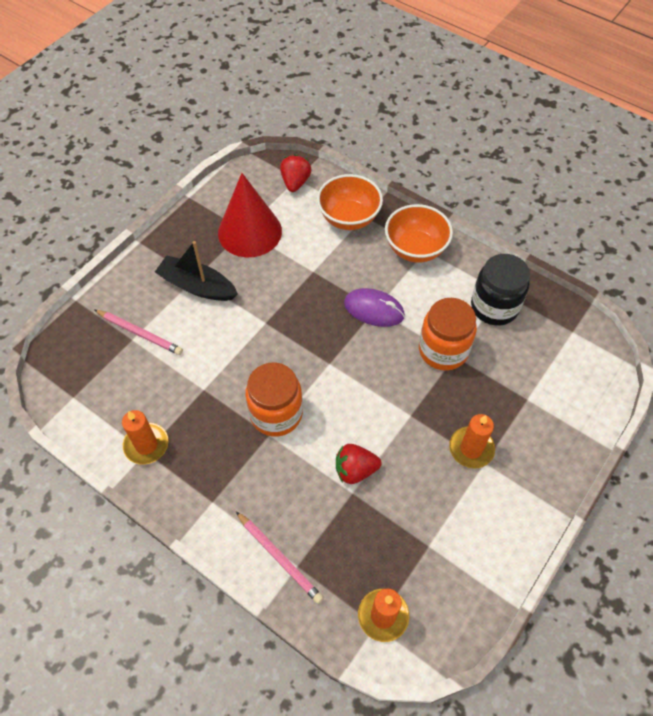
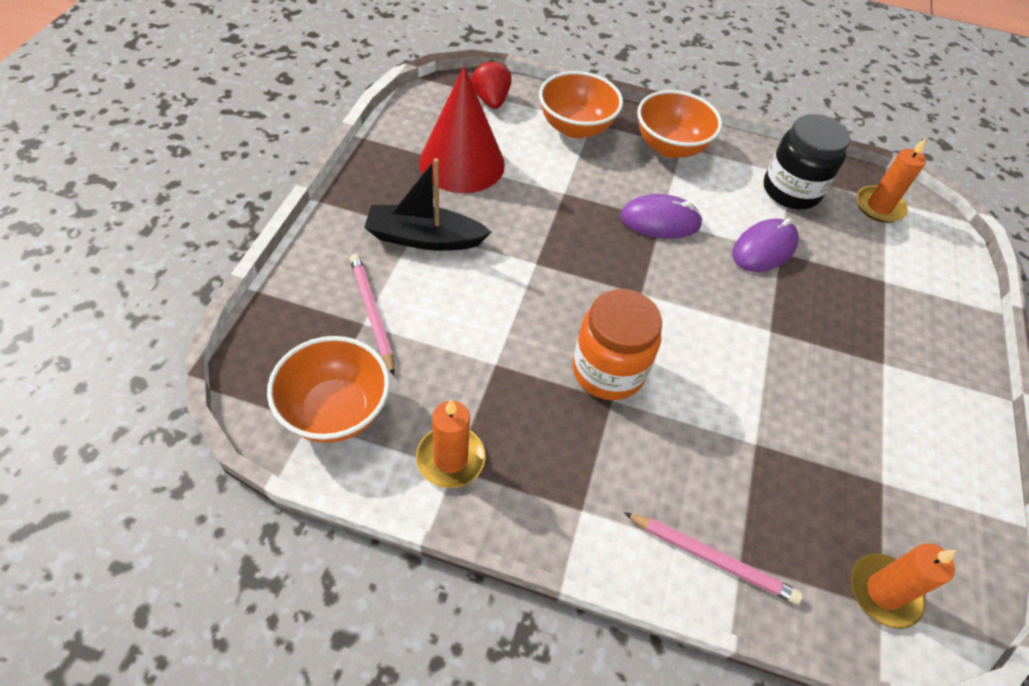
camera: 25 degrees left, 5 degrees down
pink pencil [95,310,183,355] -> pink pencil turned 120 degrees counterclockwise [350,254,395,376]
red strawberry [336,444,381,484] -> none
orange jar [419,298,477,371] -> purple mouse [732,218,799,272]
orange candle [449,414,495,469] -> orange candle moved to [857,138,926,223]
none -> orange bowl [267,336,390,443]

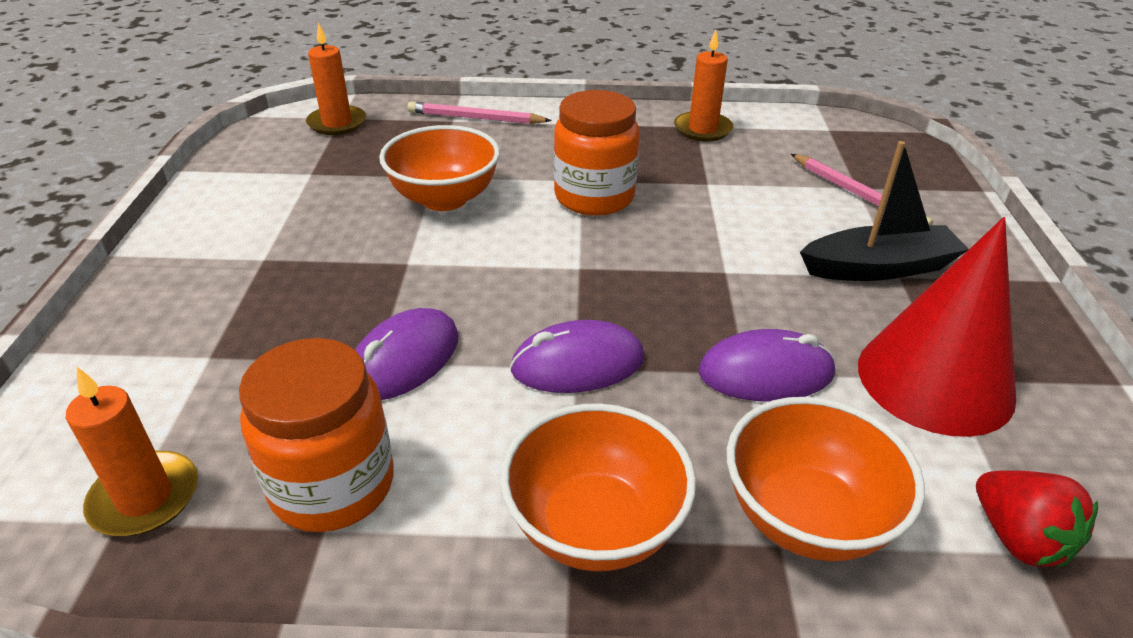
camera: 170 degrees right, 15 degrees down
orange bowl [267,336,390,443] -> orange bowl moved to [379,125,500,211]
black jar [763,114,850,209] -> orange jar [239,338,394,532]
none -> purple mouse [699,329,836,401]

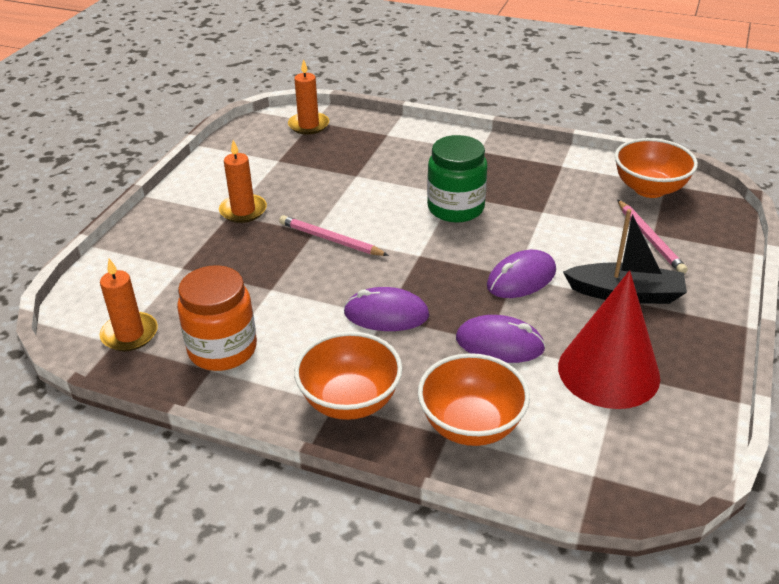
camera: 20 degrees right, 0 degrees up
purple mouse [355,308,459,400] -> purple mouse moved to [487,250,556,298]
orange bowl [379,125,500,211] -> orange bowl moved to [615,138,698,198]
pink pencil [407,102,552,124] -> pink pencil moved to [279,215,389,256]
orange jar [554,90,640,216] -> green jar [427,135,488,223]
orange candle [674,30,733,142] -> orange candle moved to [219,140,267,223]
red strawberry [976,470,1098,567] -> none

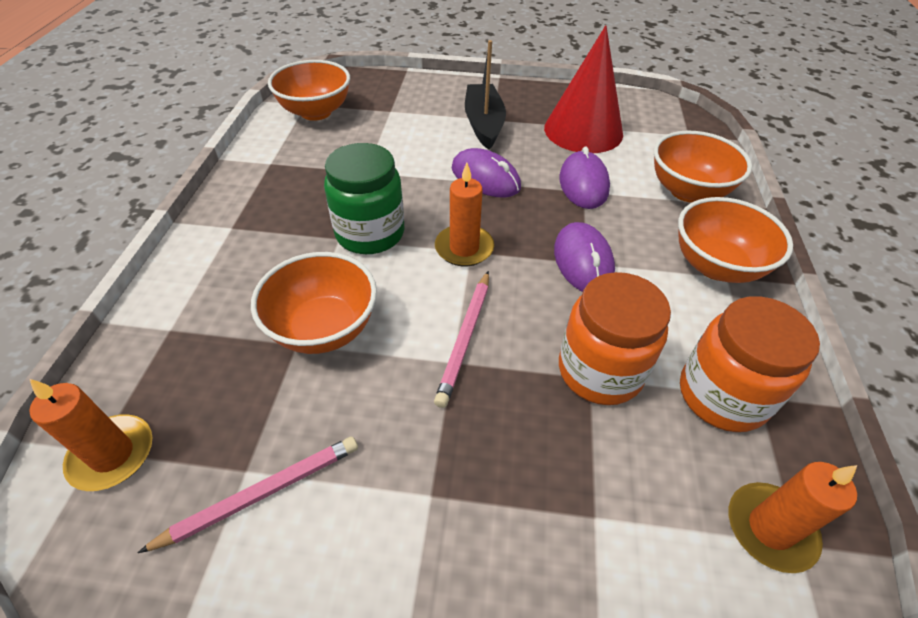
camera: 105 degrees left, 10 degrees up
orange candle [219,140,267,223] -> orange candle moved to [435,163,494,267]
pink pencil [617,199,688,274] -> pink pencil moved to [138,436,358,553]
none -> orange bowl [251,252,377,354]
none -> orange jar [559,272,671,405]

